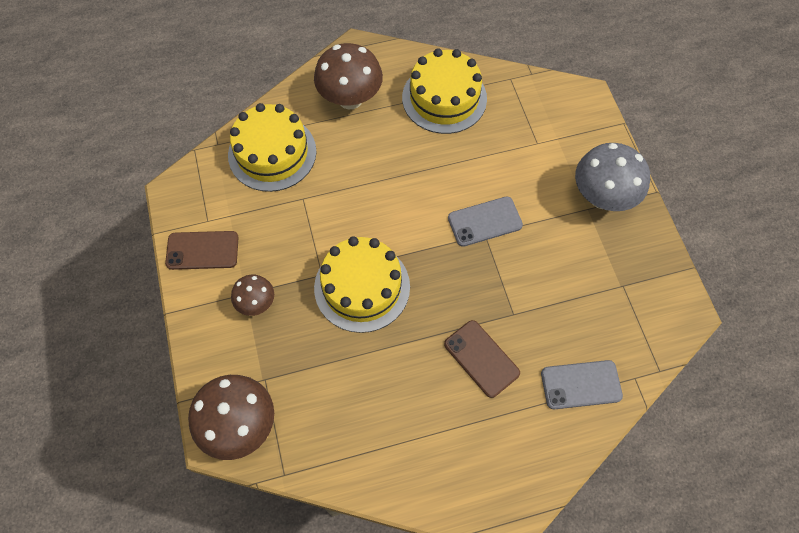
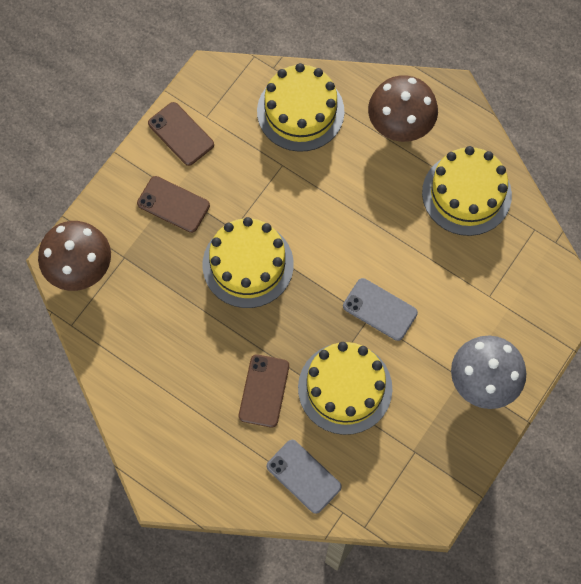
camera: 50 degrees right, 5 degrees up
brown mushroom [231,274,274,316] -> brown phone [137,176,210,233]
none -> yellow cake [298,342,392,435]

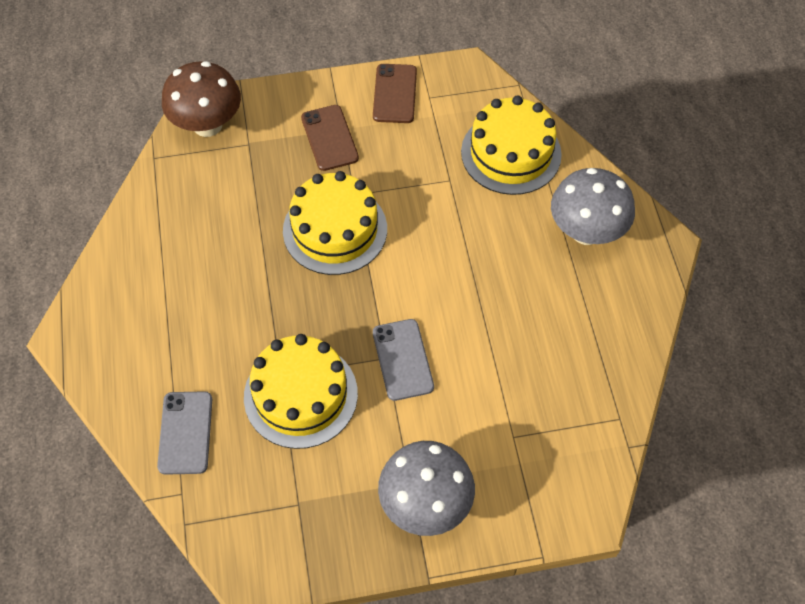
camera: 45 degrees right, 10 degrees down
brown phone [239,354,289,428] -> none
brown mushroom [368,75,438,142] -> grey mushroom [551,168,635,245]
yellow cake [422,146,512,236] -> none

